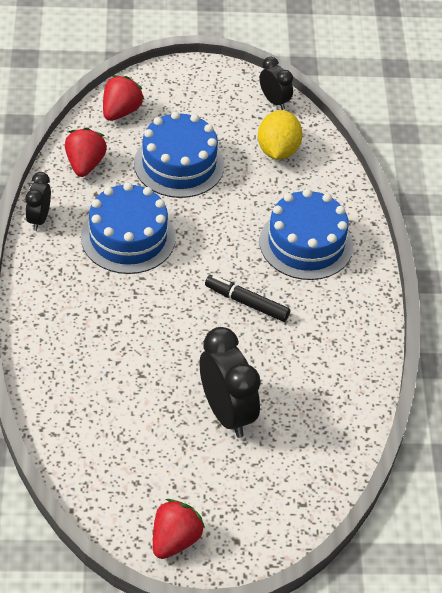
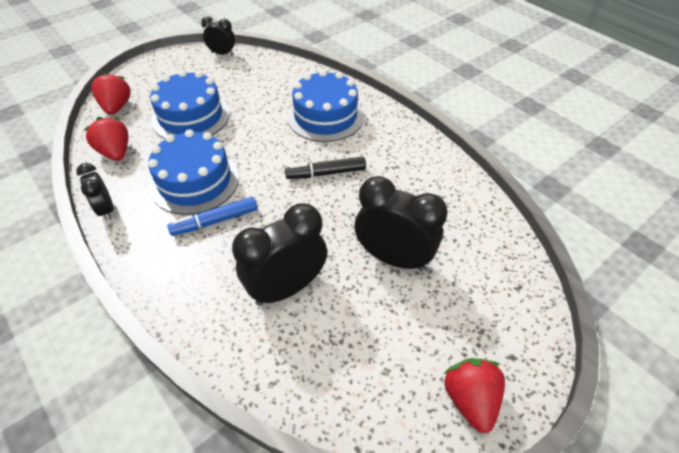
camera: 35 degrees left, 0 degrees up
yellow lemon [258,110,303,160] -> none
none -> blue marker [167,197,258,236]
none -> black clock [232,203,327,306]

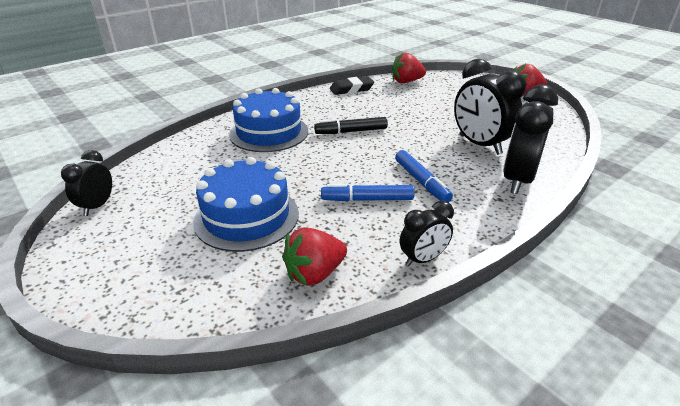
camera: 90 degrees left, 15 degrees down
red strawberry [91,72,131,115] -> red strawberry moved to [392,53,426,83]
blue cake [148,130,239,215] -> blue marker [321,184,415,201]
black marker [285,157,366,179] -> black marker turned 90 degrees clockwise [314,117,388,134]
black clock [355,176,448,271] -> black clock moved to [503,84,558,194]
none -> black eraser [330,76,374,95]

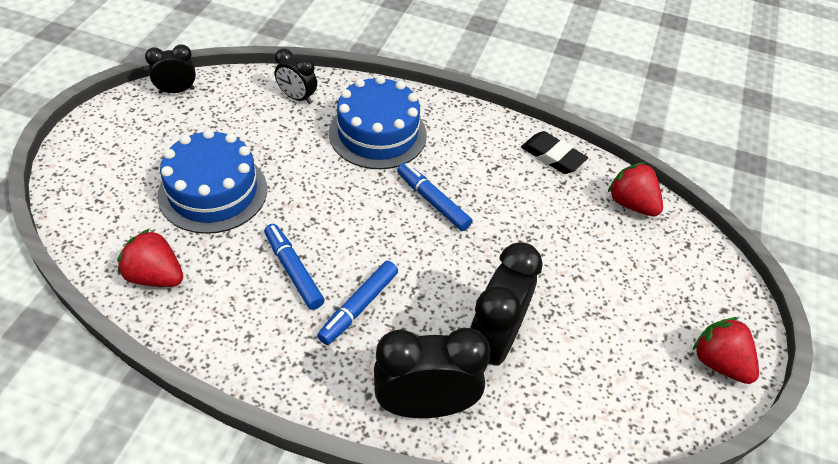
camera: 55 degrees right, 15 degrees up
black marker [314,117,388,134] -> blue marker [397,163,472,231]
black clock [400,201,454,266] -> black clock moved to [275,49,317,104]

